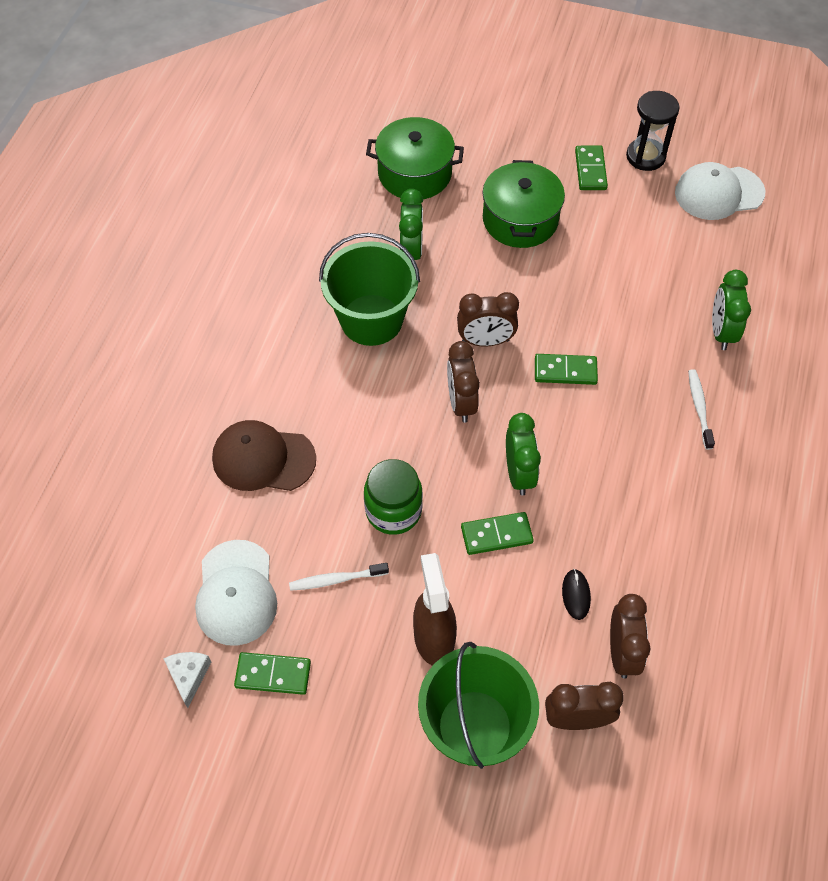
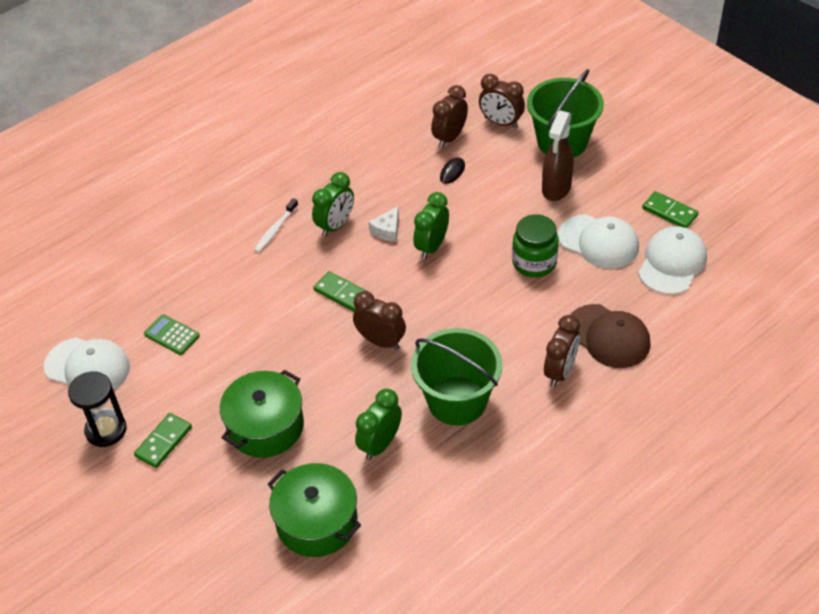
camera: 145 degrees left, 10 degrees down
white cheese [163,652,211,708] -> white cheese moved to [369,206,399,242]
white toothbrush [289,563,389,591] -> white cap [558,214,639,269]
brown clock [447,341,480,423] -> brown clock moved to [544,315,580,387]
green domino [461,512,534,555] -> none
green clock [712,270,751,350] -> green clock moved to [312,172,354,237]
none -> green calculator [144,314,200,355]

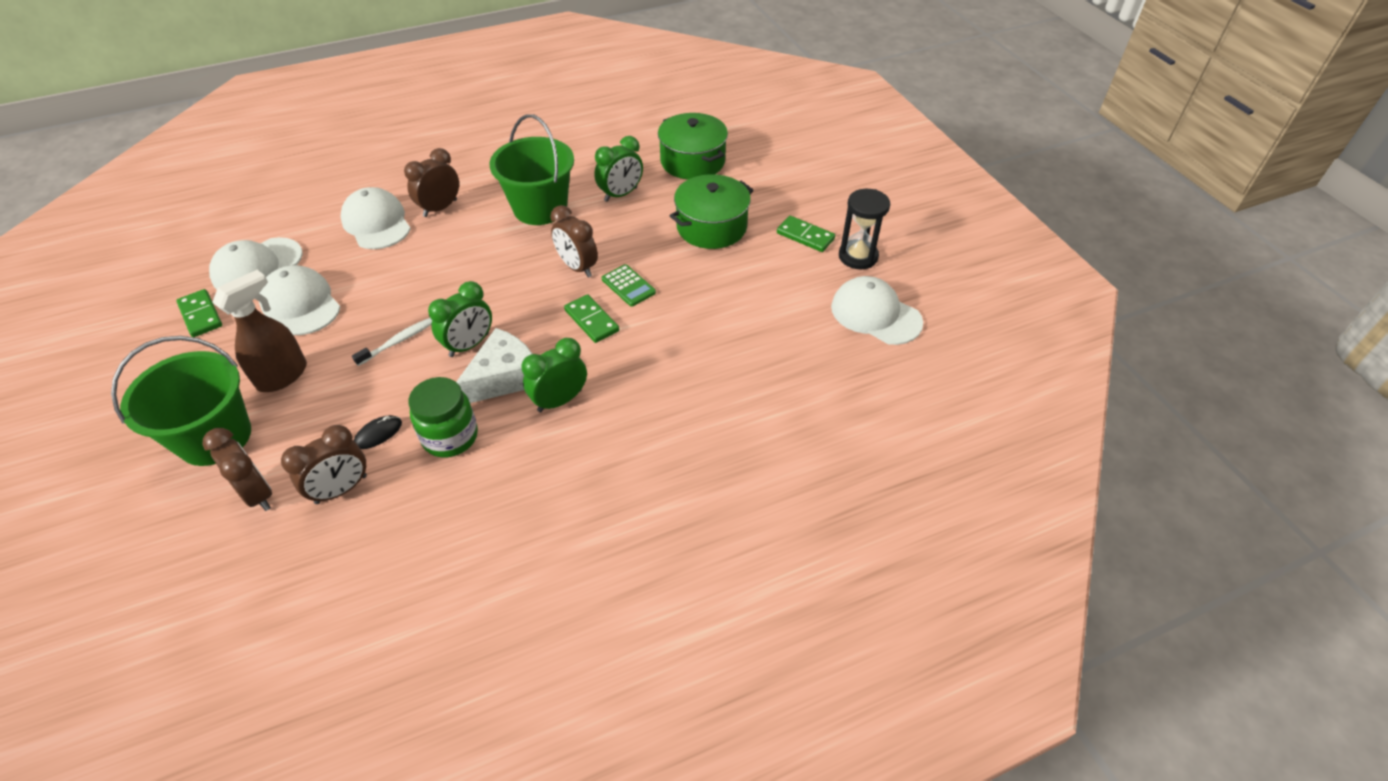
camera: 165 degrees left, 0 degrees up
green domino [134,413,192,468] -> green domino turned 75 degrees clockwise [777,216,835,252]
green calculator [144,314,200,355] -> green calculator moved to [602,264,656,307]
white toothbrush [254,198,298,253] -> white toothbrush moved to [352,318,432,366]
white cheese [369,206,399,242] -> white cheese [456,328,532,403], size x1.79
green jar [512,214,559,278] -> green jar moved to [408,377,478,457]
brown cap [570,304,651,368] -> white cap [340,187,411,249]

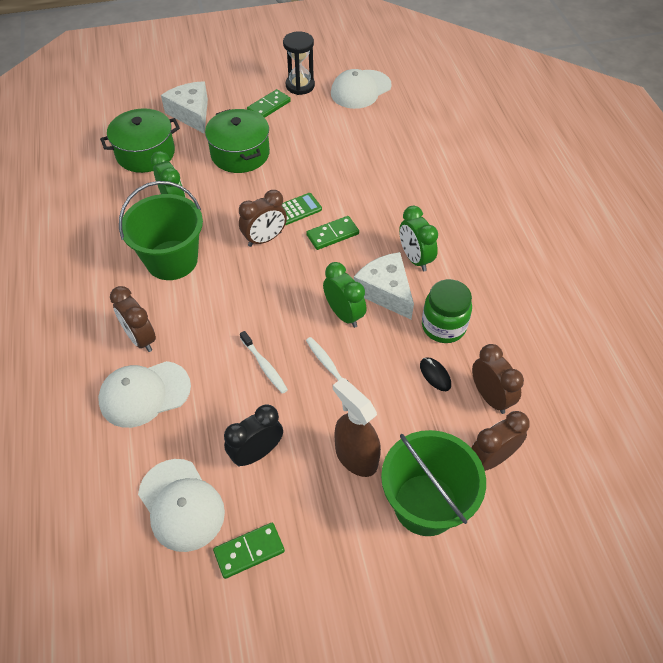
camera: 80 degrees left, 5 degrees up
white cap [259,265,340,335] -> black clock [224,404,283,466]
none -> white cheese [161,81,208,133]
none -> white toothbrush [240,331,288,394]

